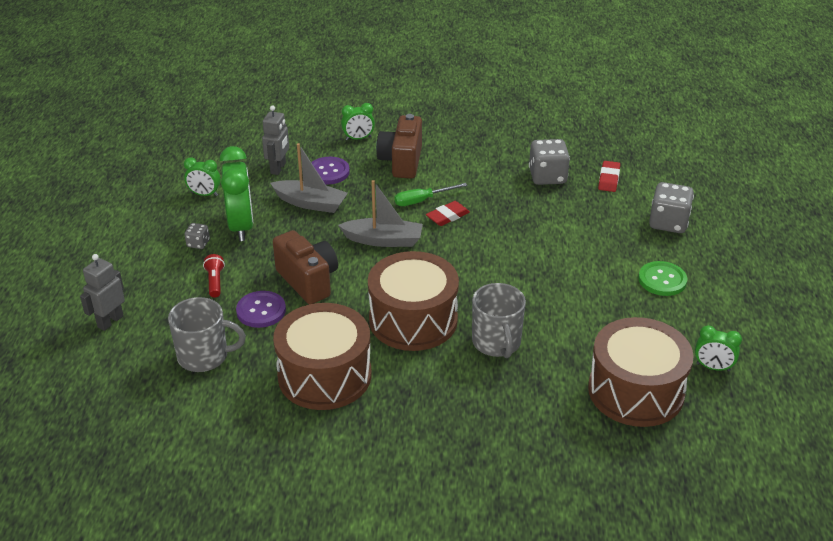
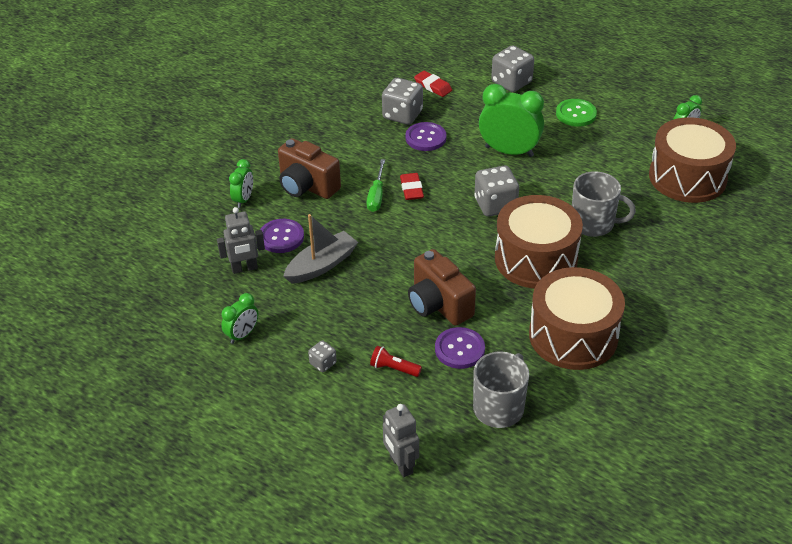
camera: 60 degrees left, 5 degrees up
green clock [220,146,253,241] -> green clock moved to [479,84,544,157]
grey robot [262,105,289,175] -> grey robot turned 120 degrees clockwise [217,207,265,274]
brown camera [273,230,338,304] -> brown camera turned 120 degrees counterclockwise [408,249,476,326]
grey boat [338,180,423,247] -> none
none -> purple button [405,122,447,151]
none -> grey dice [474,166,519,217]

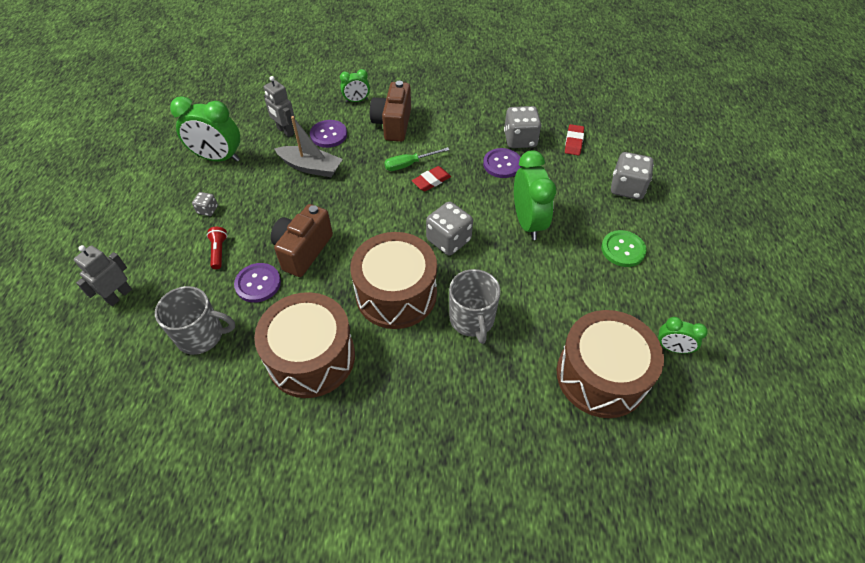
camera: 60 degrees right, 10 degrees up
green clock [221,293,258,344] -> green clock [170,96,240,162], size x1.86

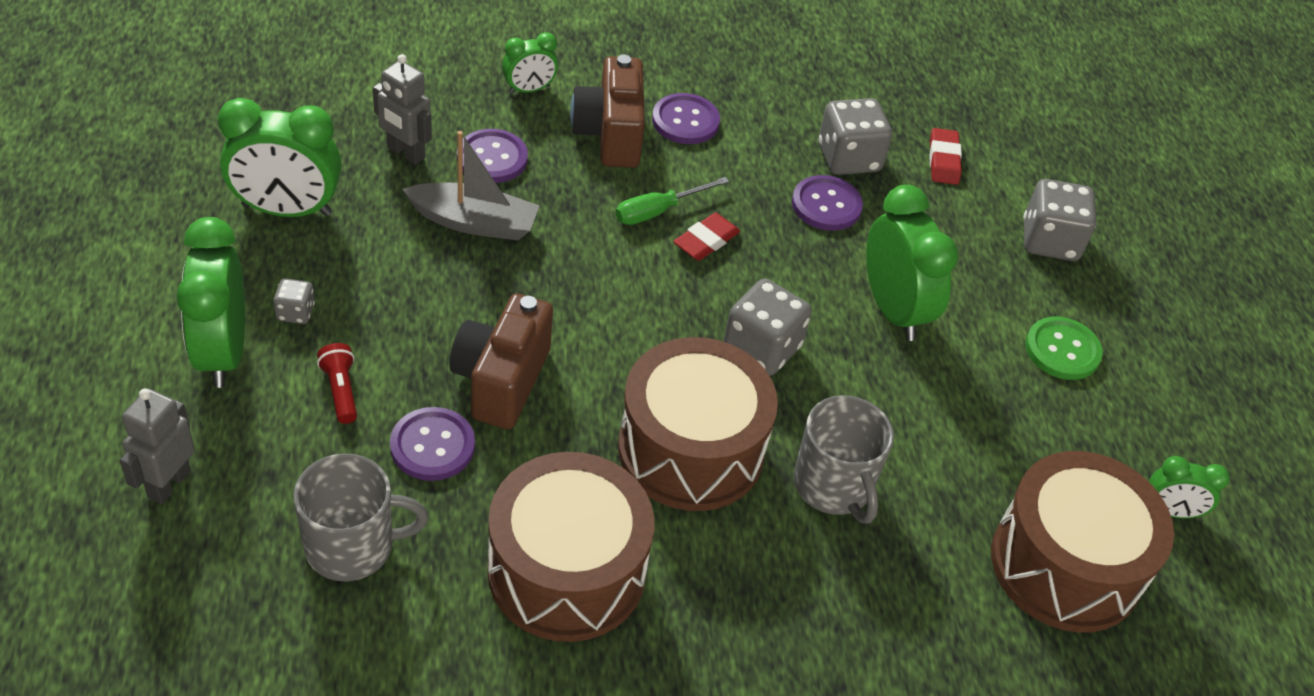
camera: 15 degrees left, 5 degrees down
none -> green clock [177,217,245,388]
none -> purple button [652,93,720,144]

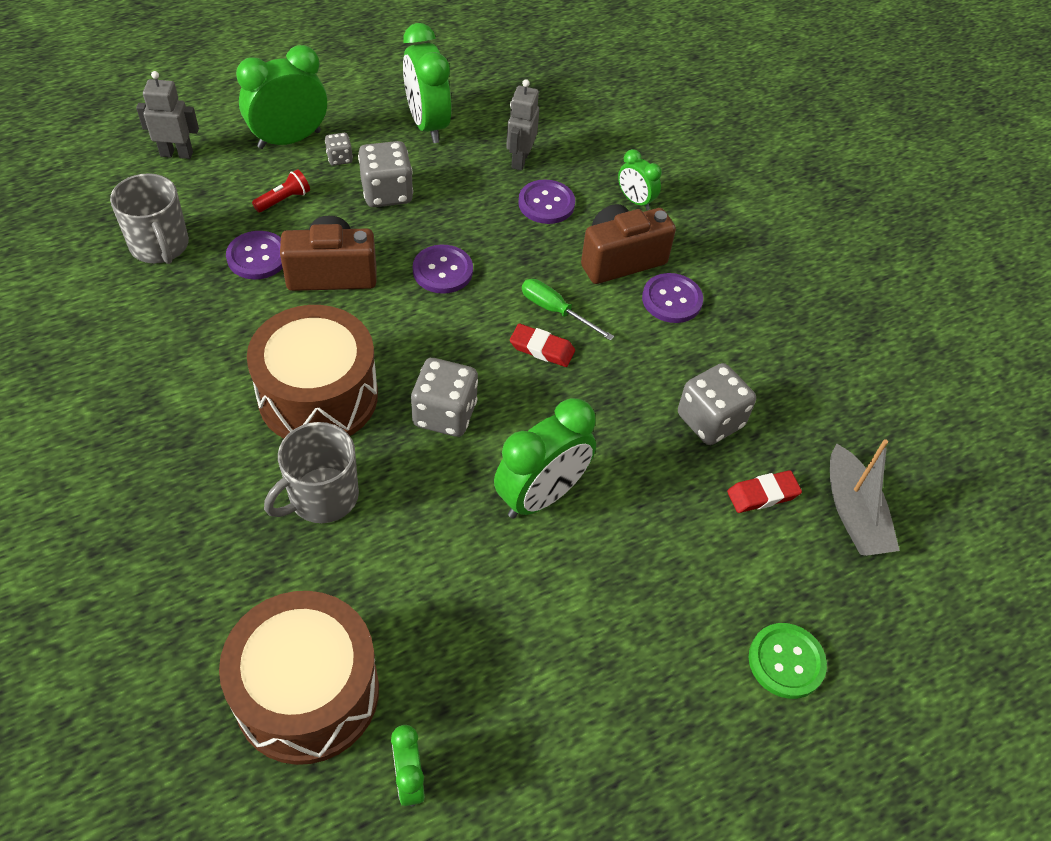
camera: 70 degrees right, 5 degrees up
grey boat [403,131,540,240] -> grey boat moved to [830,439,900,556]
brown drum [487,452,654,642] -> none
purple button [792,175,863,231] -> purple button moved to [413,244,473,294]
grey dice [1023,179,1097,261] -> grey dice moved to [358,141,413,207]
green button [1025,317,1103,380] -> green button moved to [749,623,827,699]

